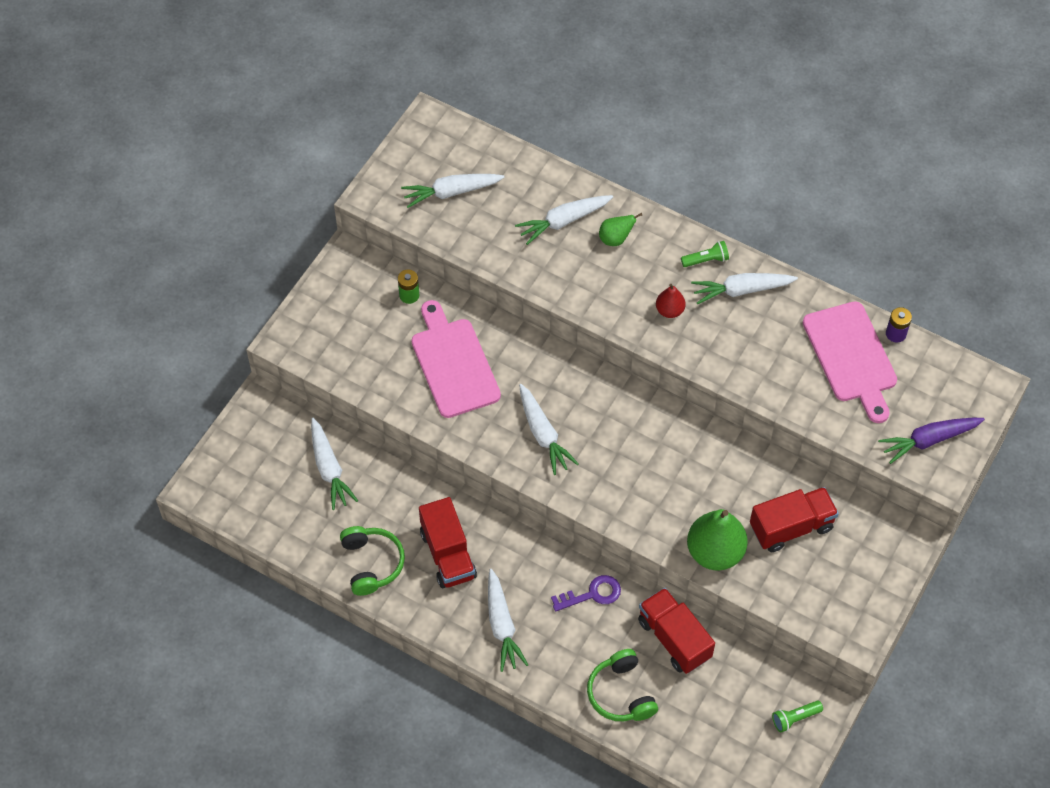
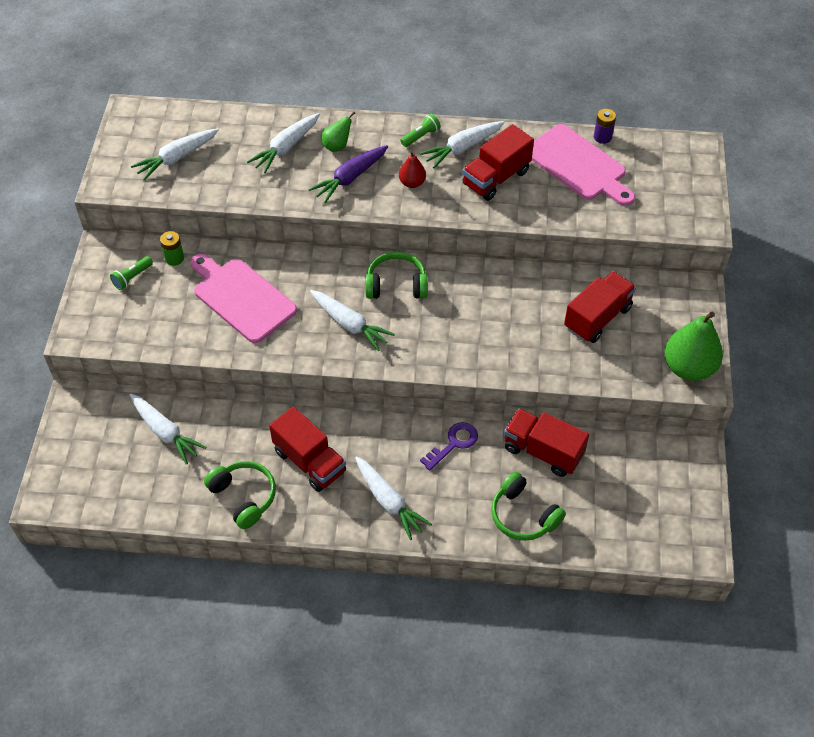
camera: 25 degrees left, 5 degrees down
green pear [687,509,748,570] -> green pear moved to [665,312,723,381]
green flashlight [772,701,823,732] -> green flashlight moved to [110,256,153,290]
purple carrot [878,418,985,464] -> purple carrot moved to [308,145,388,203]
none -> green headphones [365,252,428,299]
none -> red truck [462,124,534,201]

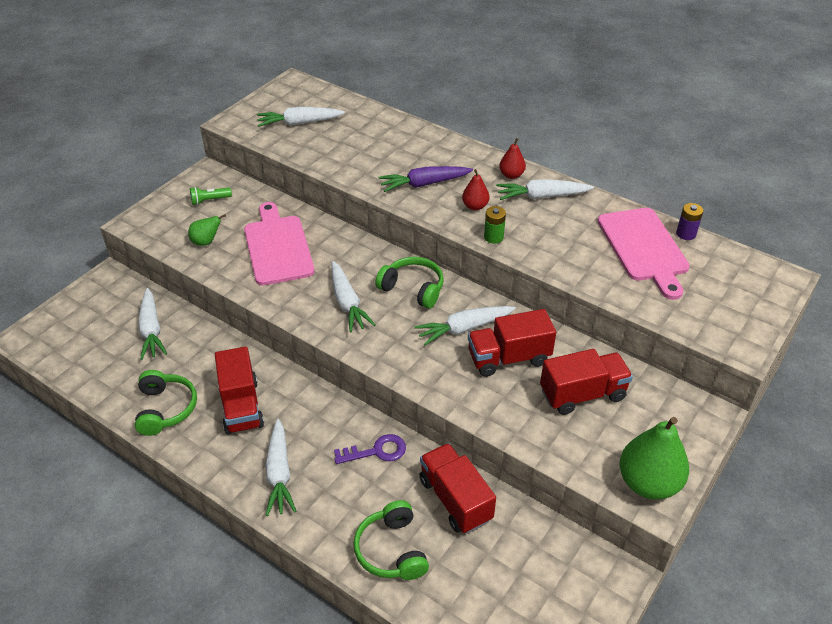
camera: 30 degrees right, 10 degrees down
green battery [160,231,184,266] -> green battery moved to [484,206,506,244]
white carrot [247,113,320,173] -> white carrot moved to [414,306,516,345]
green pear [322,112,355,152] -> green pear moved to [188,214,226,246]
green flashlight [400,114,441,147] -> red pear [499,138,526,179]
red truck [462,124,534,201] -> red truck moved to [468,309,556,377]

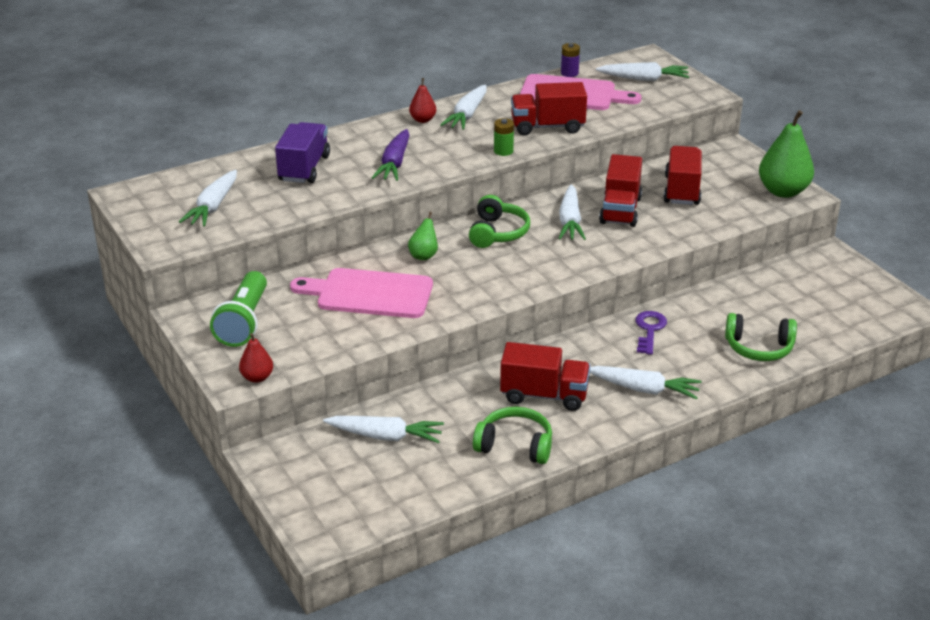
camera: 65 degrees left, 10 degrees down
green pear [188,214,226,246] -> green pear moved to [408,212,438,260]
green flashlight [190,187,232,205] -> green flashlight [210,271,267,347], size x1.98
white carrot [331,261,376,333] -> white carrot moved to [596,62,689,81]
green headphones [375,257,444,309] -> green headphones turned 135 degrees clockwise [469,195,530,248]
red truck [419,443,496,534] -> red truck moved to [511,82,587,135]
red pear [462,169,489,210] -> red pear moved to [239,333,273,383]
none -> purple truck [275,122,330,183]

